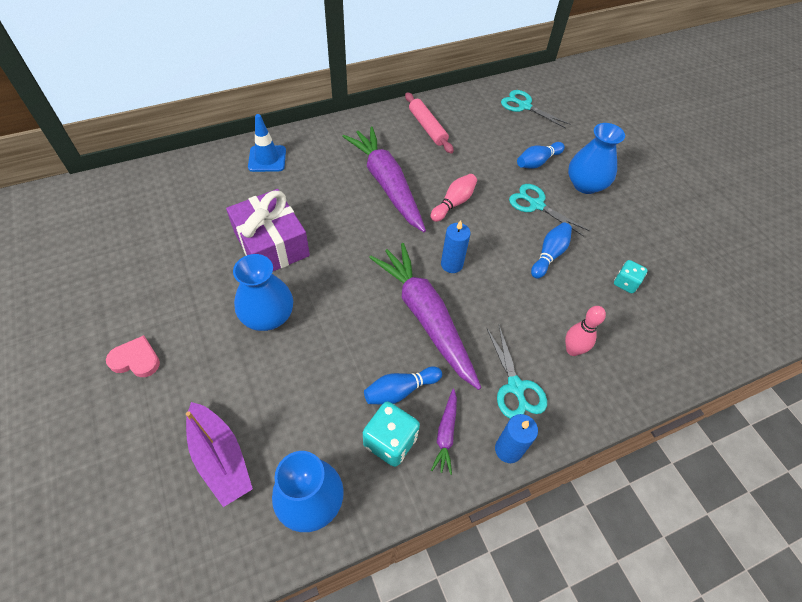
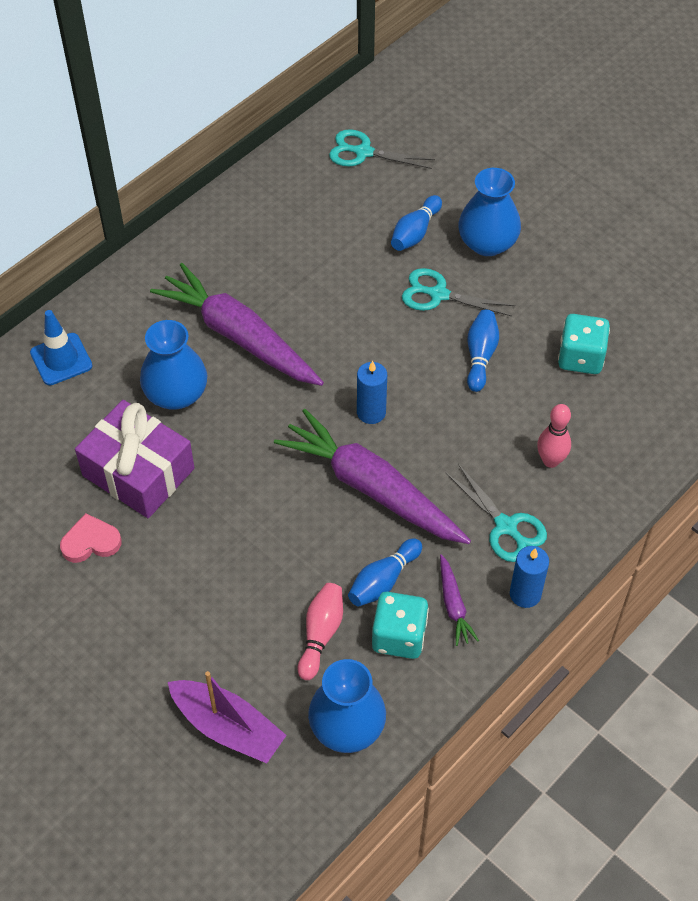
camera: 20 degrees left, 0 degrees up
pink heart [106,335,160,377] -> pink heart moved to [60,513,122,563]
blue vase [233,254,293,331] -> blue vase moved to [140,320,207,410]
pink rolling pin [405,92,454,154] -> none
pink bowling pin [431,174,477,222] -> pink bowling pin moved to [298,583,343,680]
turquoise dice [614,260,648,294] -> turquoise dice [558,314,610,374], size x1.57

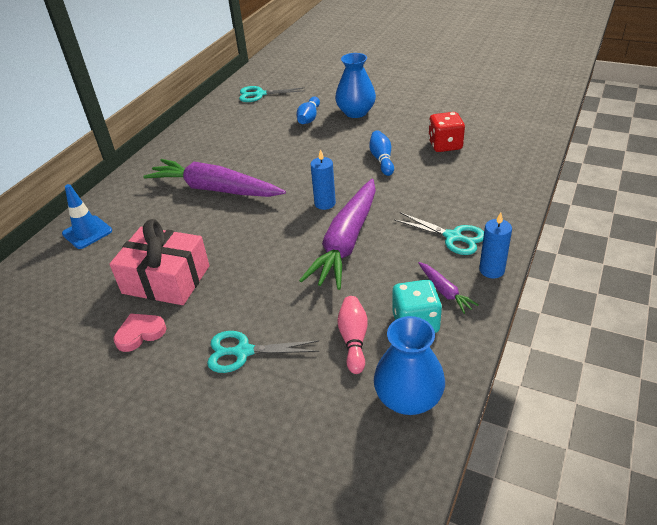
camera: 15 degrees left, 15 degrees down
purple gift [75,400,195,518] -> pink gift [109,219,209,305]
blue vase [140,320,207,410] -> none
purple boat [168,671,287,763] -> none
purple carrot [274,409,471,544] -> purple carrot turned 90 degrees counterclockwise [299,179,376,290]
blue bowling pin [348,538,422,607] -> none
turquoise scissors [402,268,515,316] -> turquoise scissors moved to [207,331,319,373]
pink bowling pin [537,404,571,468] -> none
turquoise dice [558,314,610,374] -> red dice [428,112,465,152]

